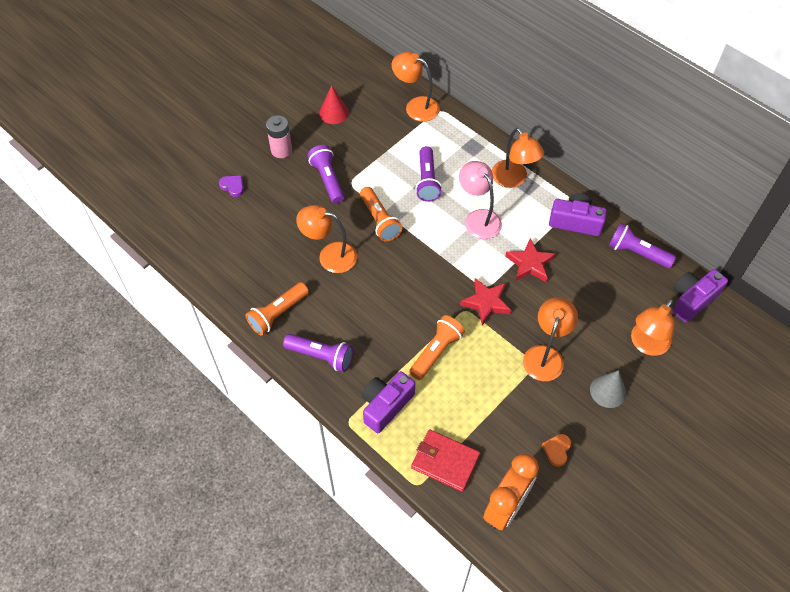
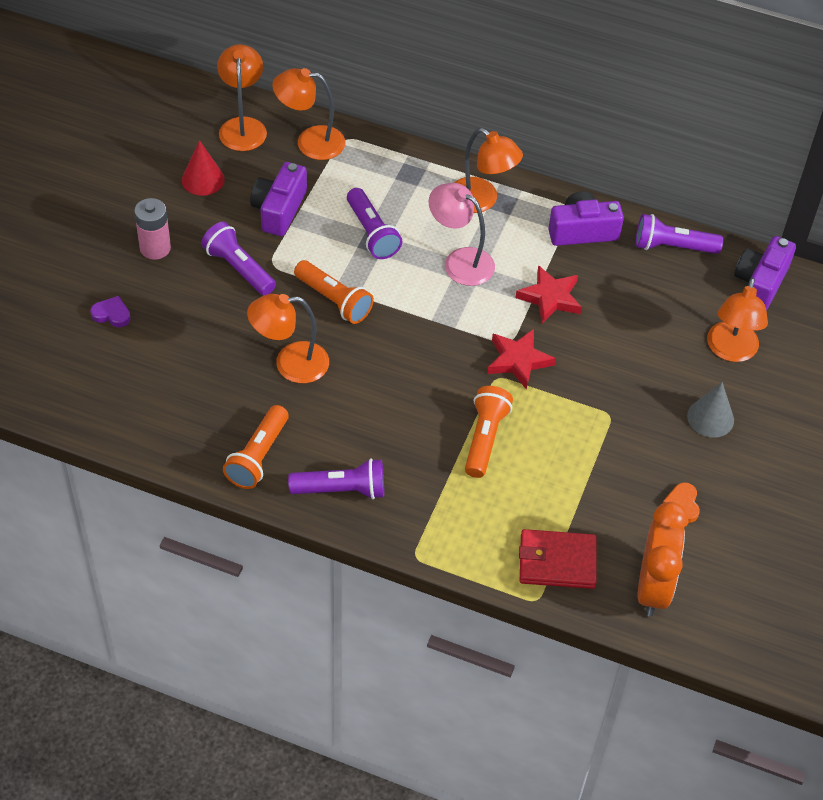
camera: 25 degrees left, 5 degrees down
purple camera [362,371,415,433] -> purple camera moved to [250,162,307,236]
orange lamp [523,297,578,381] -> orange lamp moved to [217,44,267,151]

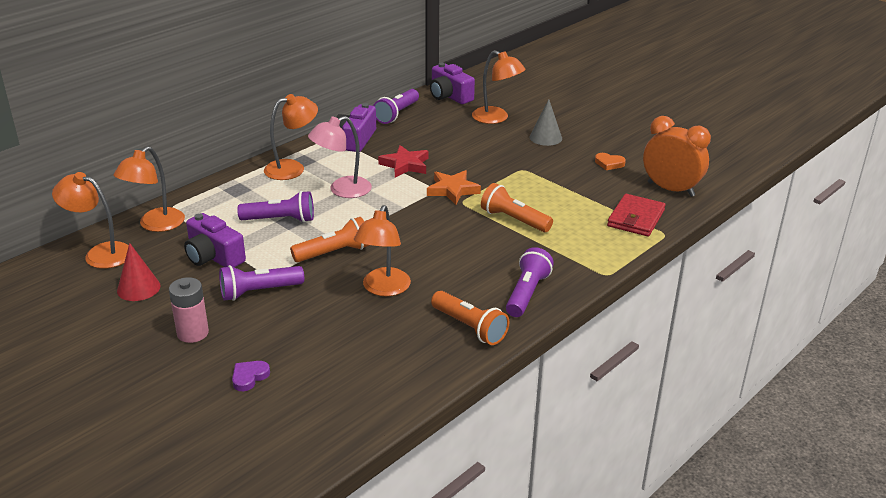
camera: 65 degrees left, 20 degrees down
red star [487,329,556,390] -> orange star [427,170,481,205]

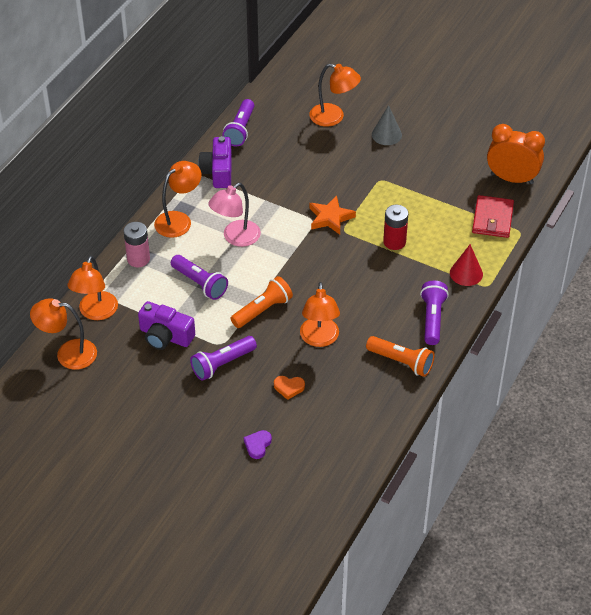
camera: 15 degrees left, 15 degrees up
red cone [117,243,161,301] -> red cone moved to [450,244,483,286]
pink battery [169,277,209,343] -> pink battery moved to [123,222,150,267]
purple flashlight [237,191,314,222] -> purple flashlight turned 60 degrees clockwise [171,255,228,300]
red star [378,145,428,178] -> none
purple camera [430,63,475,104] -> none
orange flashlight [481,183,553,232] -> red battery [383,205,408,250]
orange heart [595,153,626,170] -> orange heart moved to [274,376,305,400]

